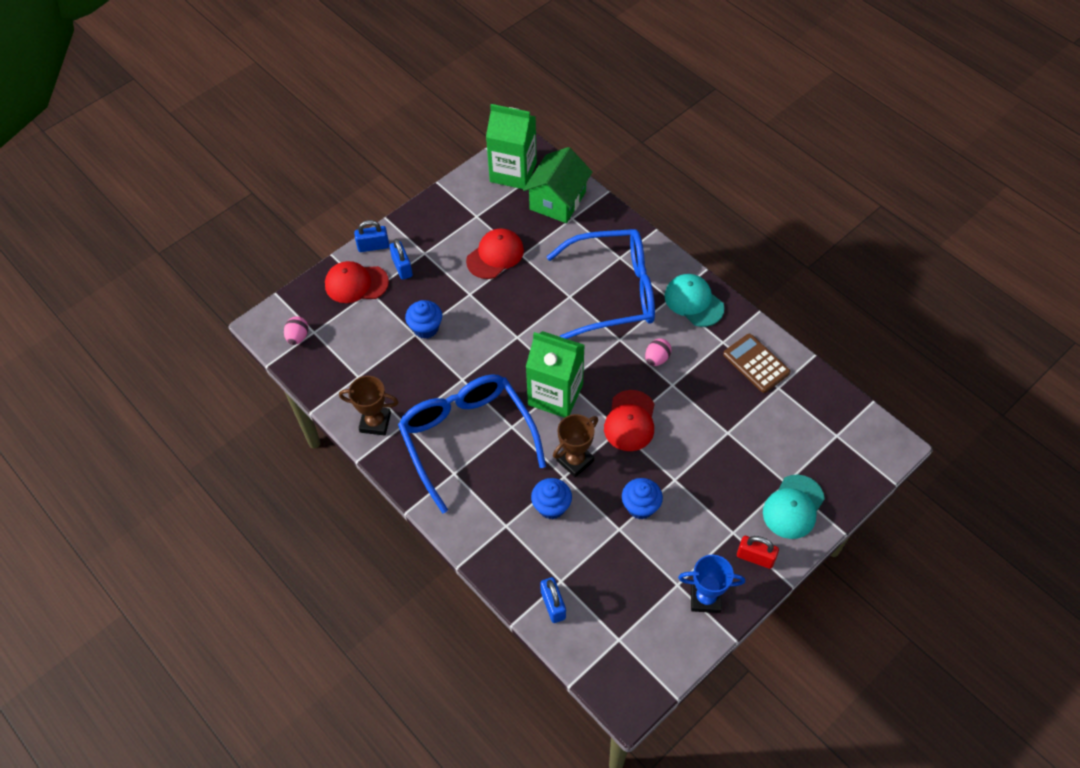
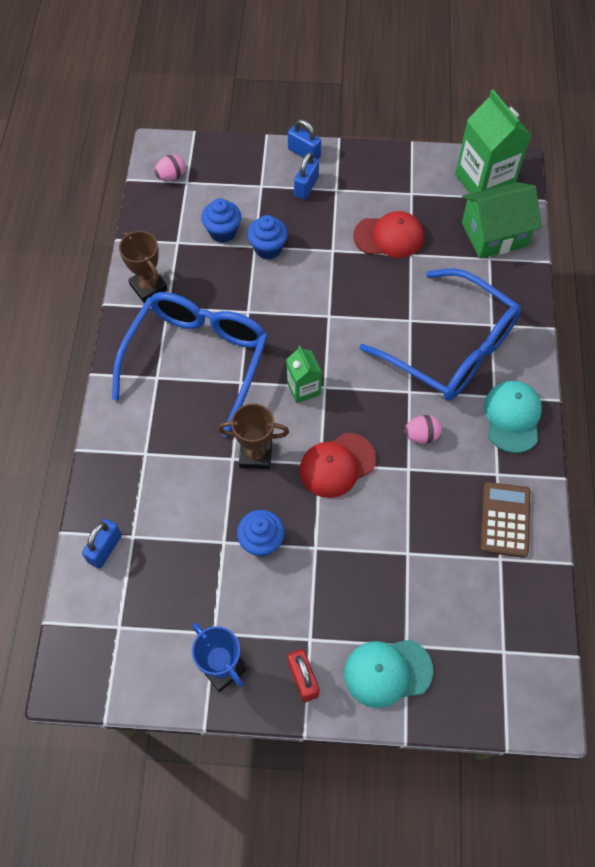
camera: 45 degrees right, 5 degrees up
red cap [325,261,389,303] -> none
green carton [526,331,585,418] -> green carton [286,346,322,403], size x0.54
blue cupcake [531,478,572,519] -> blue cupcake moved to [201,198,241,243]

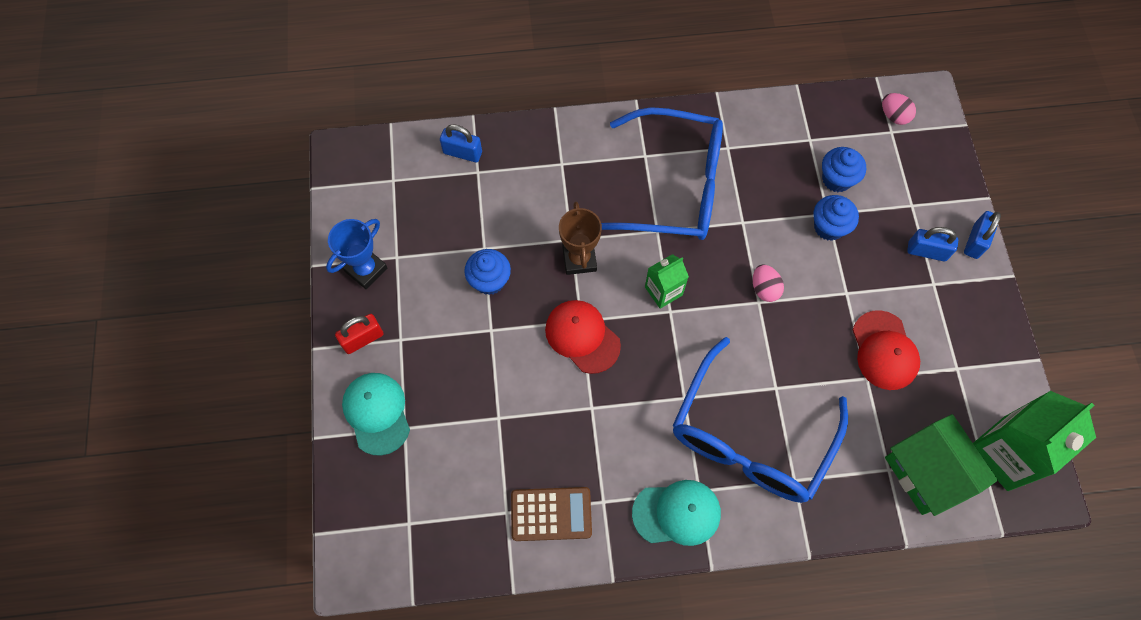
camera: 80 degrees right, 5 degrees up
brown trophy [119,231,168,303] -> none
pink egg [404,415,442,444] -> pink egg moved to [753,264,784,302]

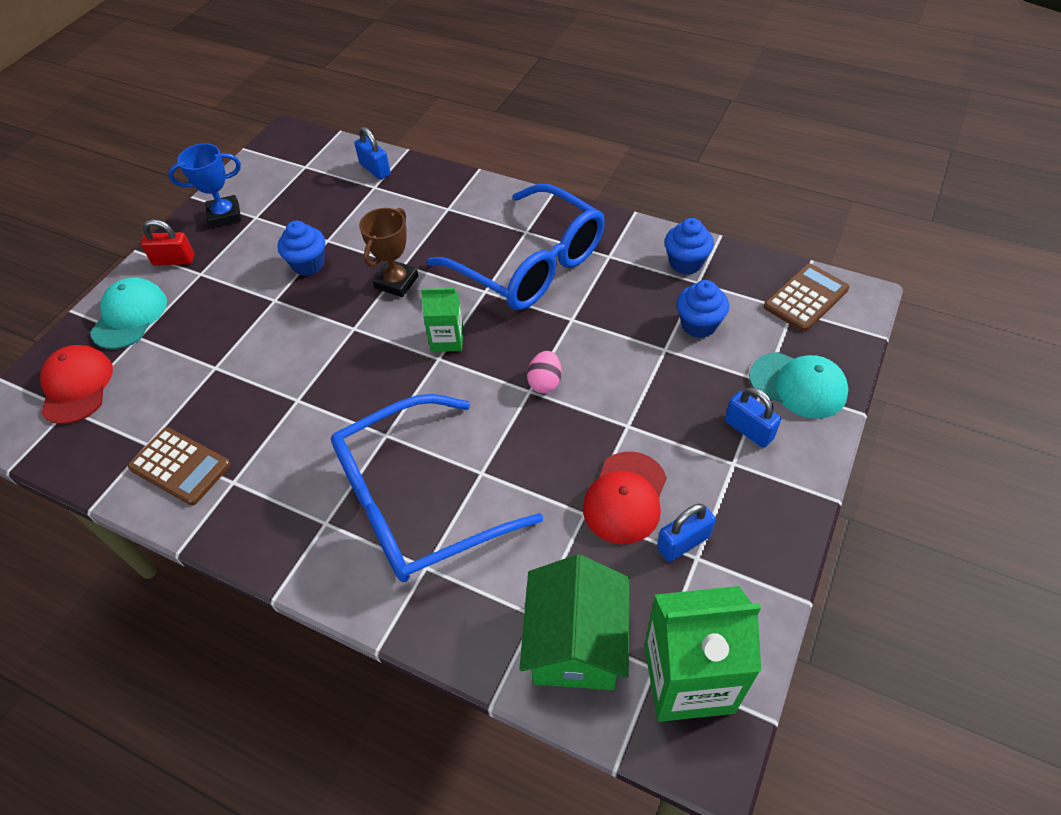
camera: 35 degrees right, 15 degrees down
red cap [545,300,621,374] -> red cap moved to [40,345,113,424]
turquoise cap [632,480,721,546] -> turquoise cap moved to [749,352,849,419]
blue cupcake [813,195,859,241] -> blue cupcake moved to [665,218,714,275]
pink egg [882,93,916,125] -> brown calculator [764,263,849,332]
blue padlock [964,211,1001,259] -> blue padlock moved to [657,504,716,562]

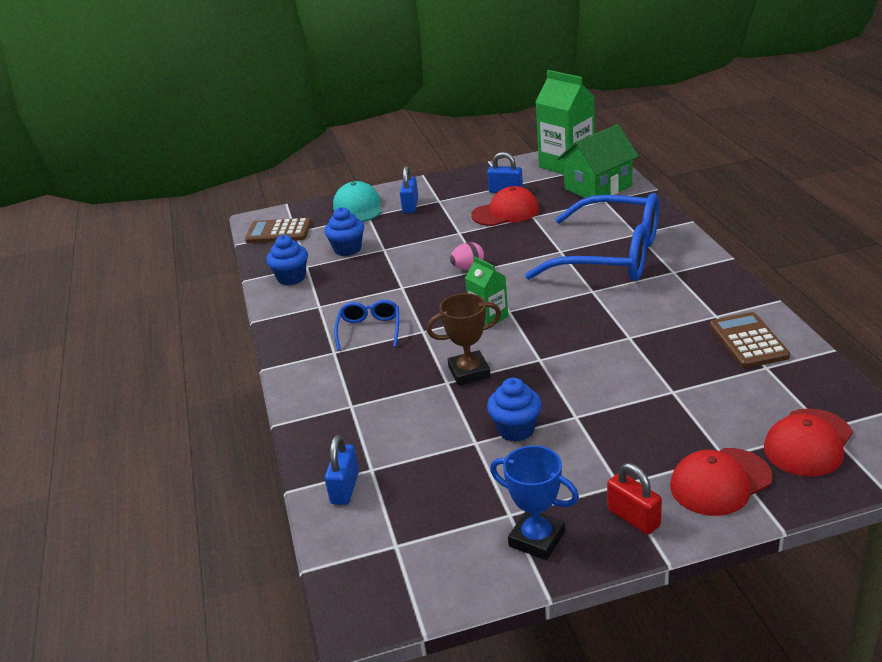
camera: 130 degrees left, 20 degrees down
turquoise cap [90,277,167,349] -> red cap [670,448,772,516]
blue glasses [427,184,605,310] -> blue glasses [334,300,399,351], size x0.44

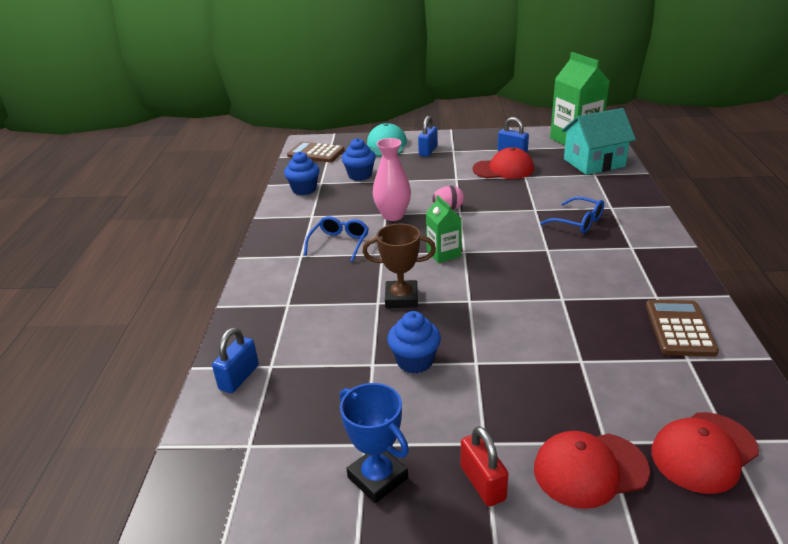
camera: 15 degrees right, 0 degrees up
blue glasses [525,193,659,281] -> blue glasses [540,197,604,233], size x0.44
green house [557,124,639,198] -> turquoise house [561,108,636,175]
none -> pink vase [373,138,411,221]

